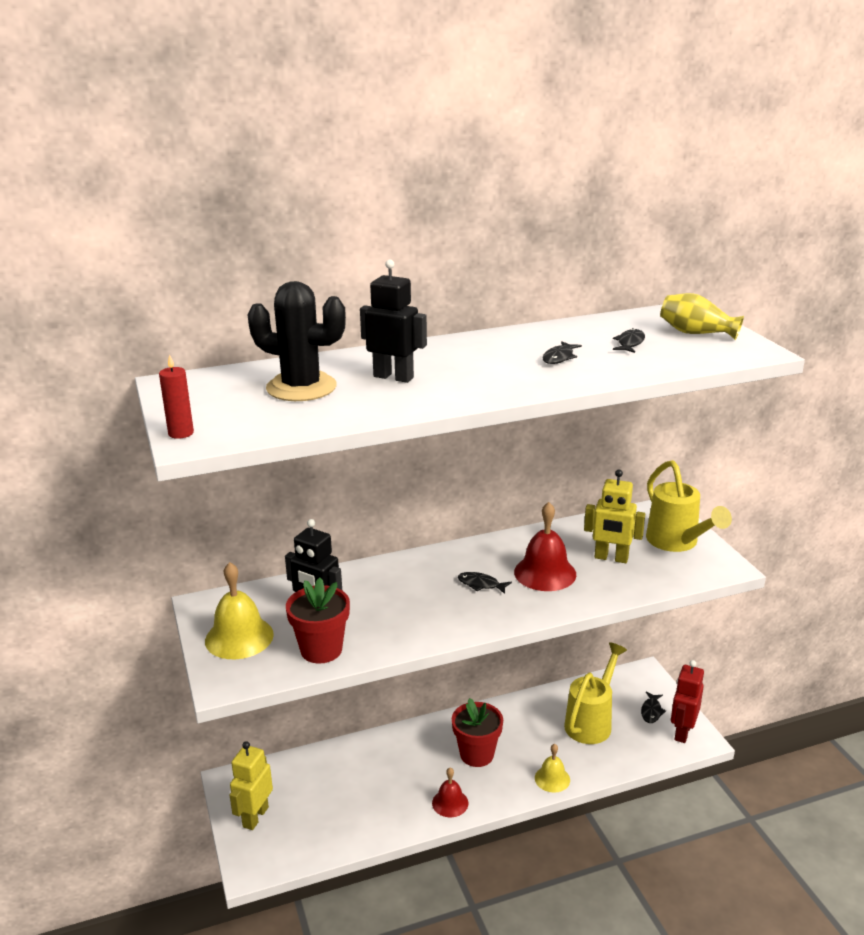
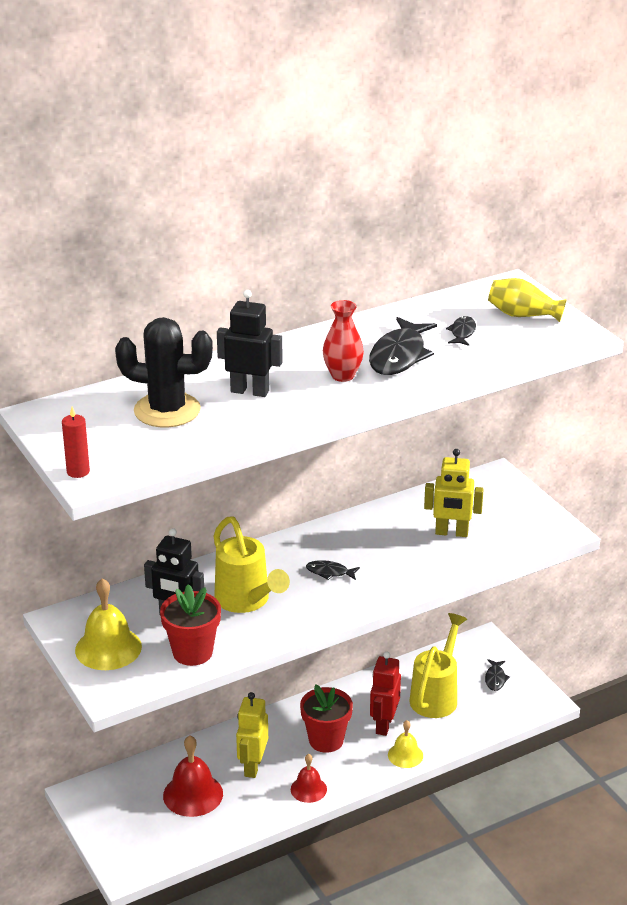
camera: 10 degrees left, 5 degrees up
yellow robot [230,741,273,830] -> yellow robot moved to [236,692,268,778]
red bell [514,502,576,591] -> red bell moved to [163,736,223,817]
black fish [542,341,582,364] -> black fish [369,317,437,375], size x2.01
yellow watering can [646,460,732,552] -> yellow watering can moved to [214,517,290,613]
red robot [671,660,704,743] -> red robot moved to [370,652,401,736]
none -> red vase [323,300,364,382]

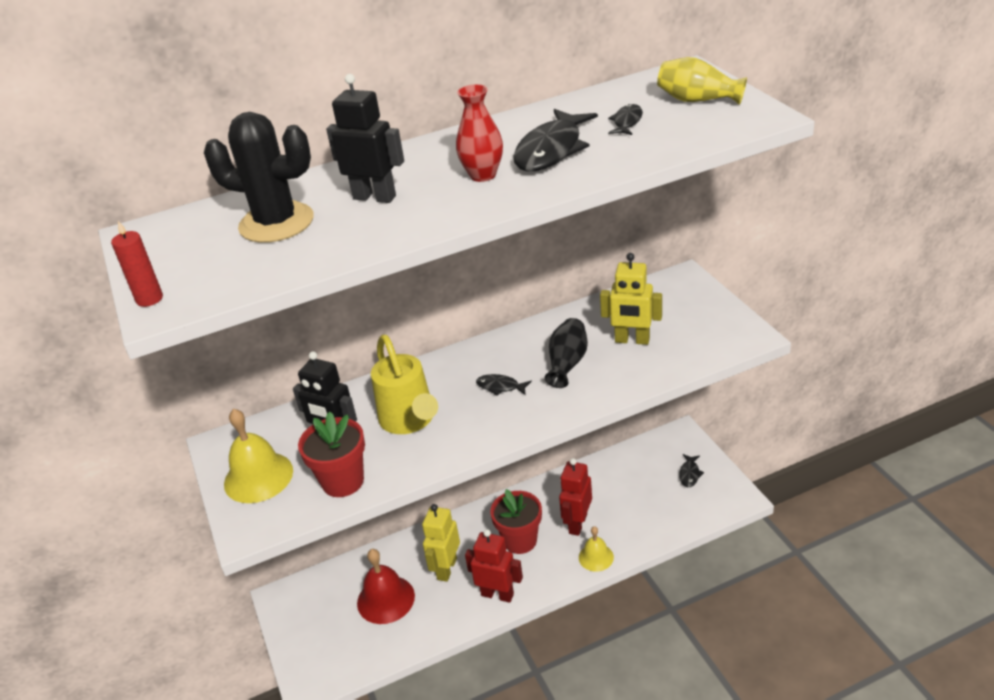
camera: 10 degrees right, 5 degrees up
red bell [291,754,327,803] -> red robot [465,529,523,603]
yellow watering can [410,613,467,718] -> none
none -> black vase [545,318,588,388]

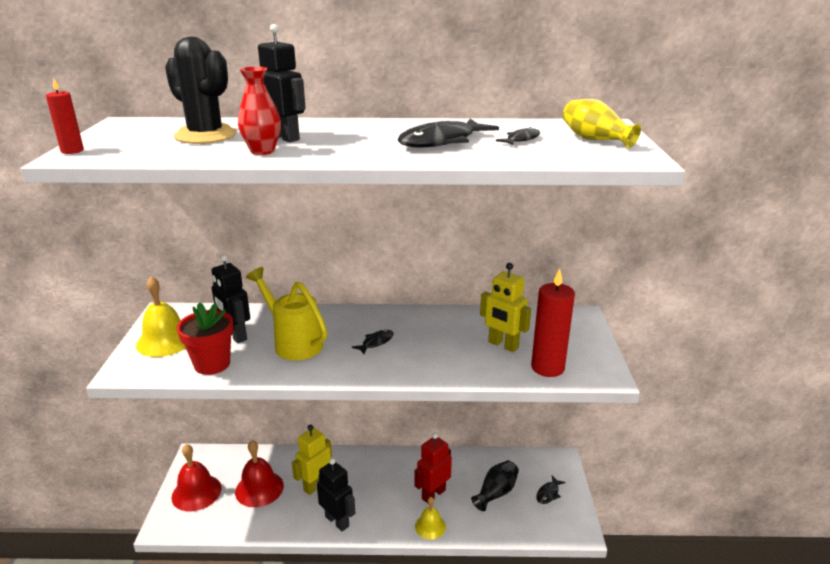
camera: 20 degrees right, 10 degrees down
yellow watering can [371,335,438,434] -> yellow watering can turned 135 degrees clockwise [246,267,327,360]
red vase [456,84,503,182] -> red vase moved to [238,66,281,155]
red robot [465,529,523,603] -> black robot [317,458,355,531]
black fish [476,374,532,396] -> black fish turned 90 degrees clockwise [352,330,393,354]
red flower pot [490,489,542,554] -> none
black vase [545,318,588,388] -> black vase moved to [471,460,519,511]
none -> red bell [171,444,221,511]
none -> red candle [531,268,575,377]

